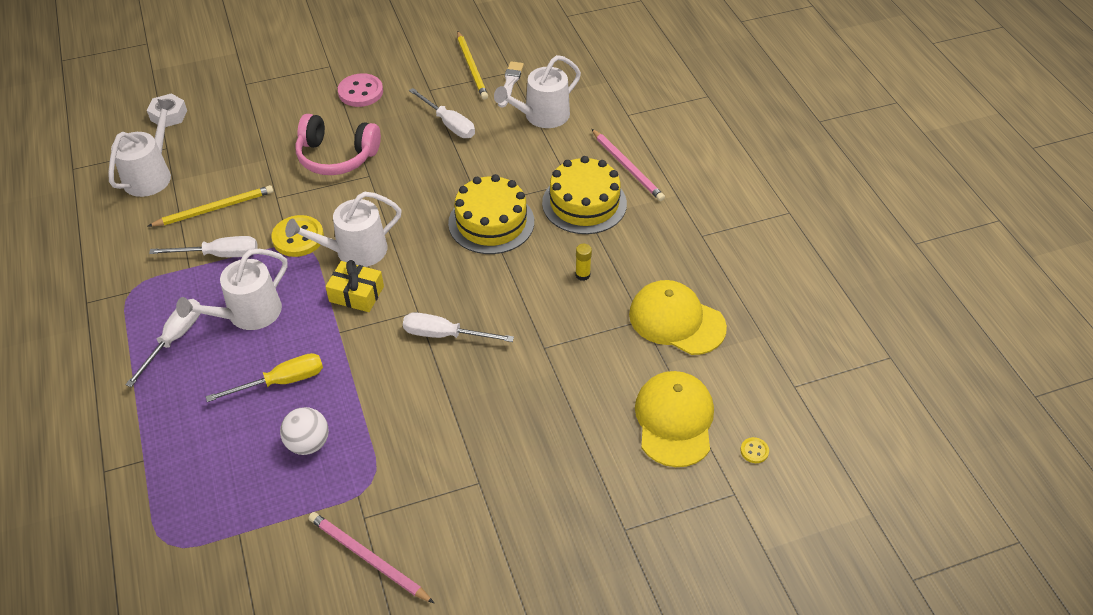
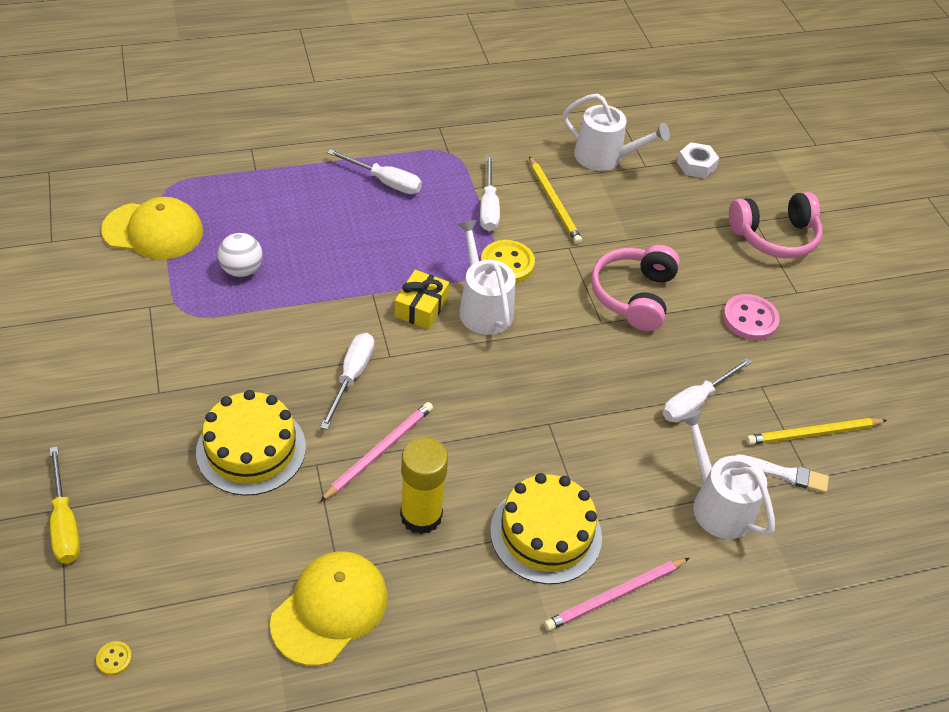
camera: 90 degrees right, 0 degrees up
white watering can [176,249,288,330] -> none
yellow screwdriver [206,353,323,402] -> yellow screwdriver moved to [49,446,81,563]
pink pencil [309,512,434,603] -> pink pencil moved to [320,402,433,502]
yellow cake [448,174,534,254] -> yellow cake moved to [196,390,306,496]
yellow glue stick [575,244,592,281] -> yellow glue stick [400,437,448,534], size x2.25
yellow cap [635,371,714,467] -> yellow cap moved to [101,197,203,260]
none -> pink headphones [729,192,823,258]

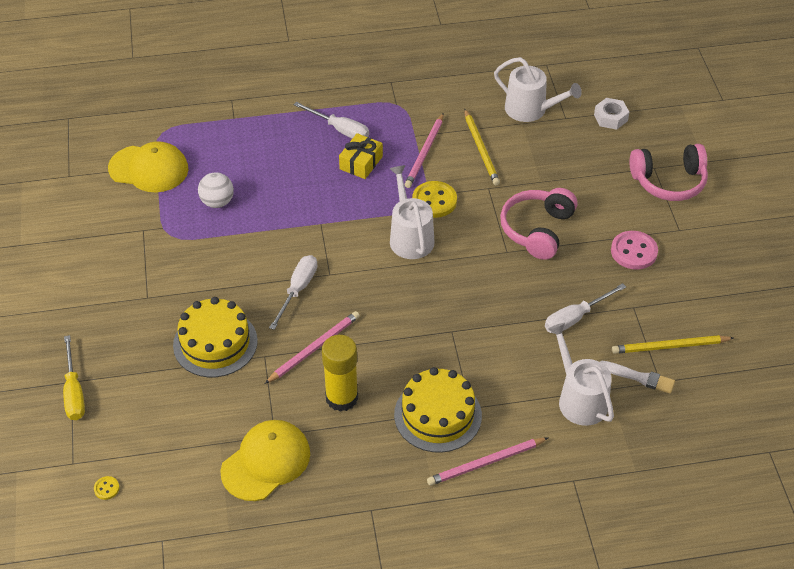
camera: 10 degrees right, 0 degrees up
yellow gift [395,270,449,329] -> yellow gift moved to [339,133,383,179]
white screwdriver [480,156,500,231] -> pink pencil [404,113,444,188]

